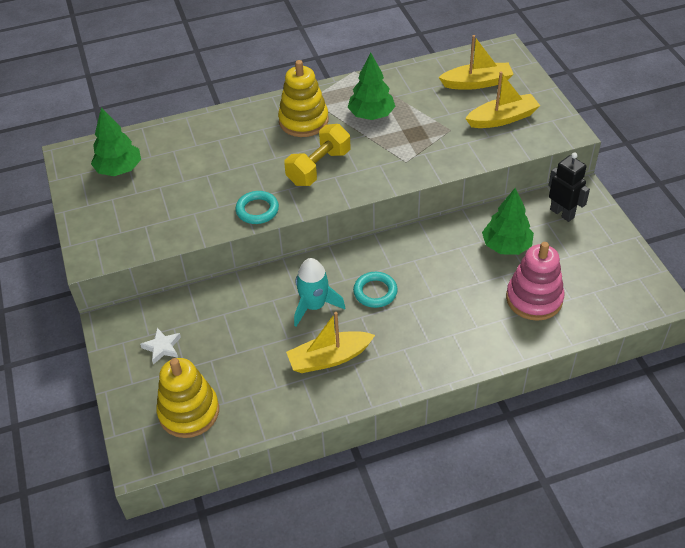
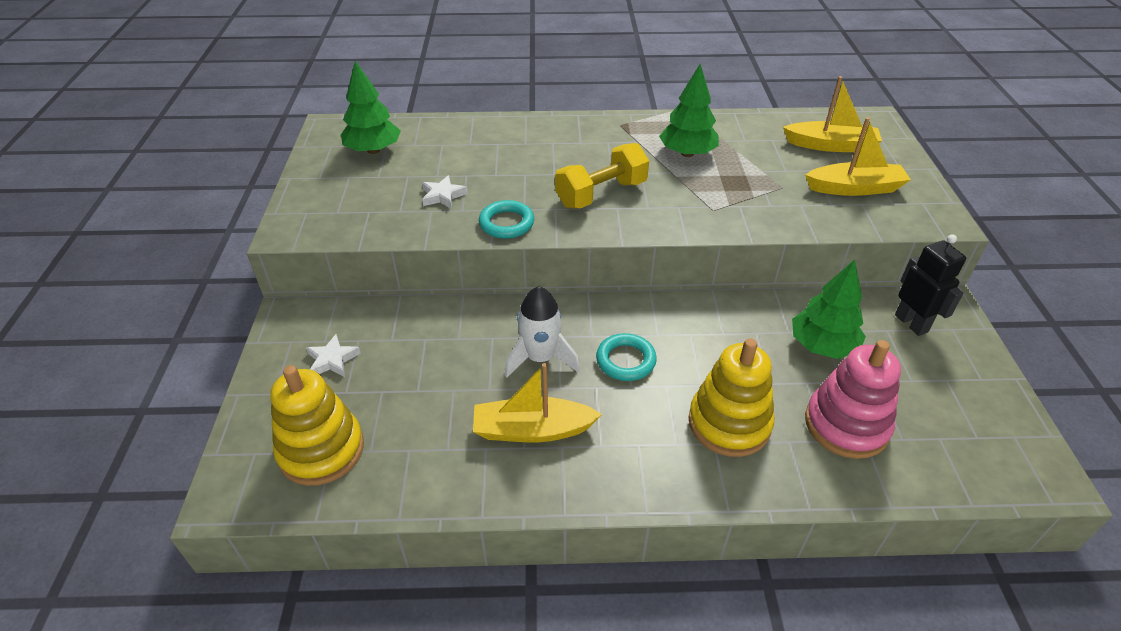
camera: 15 degrees right, 5 degrees down
yellow stacking toy [278,60,329,137] -> yellow stacking toy moved to [688,338,774,457]
turquoise rocket [294,258,345,327] -> white rocket [505,286,580,378]
none -> white star [422,175,468,209]

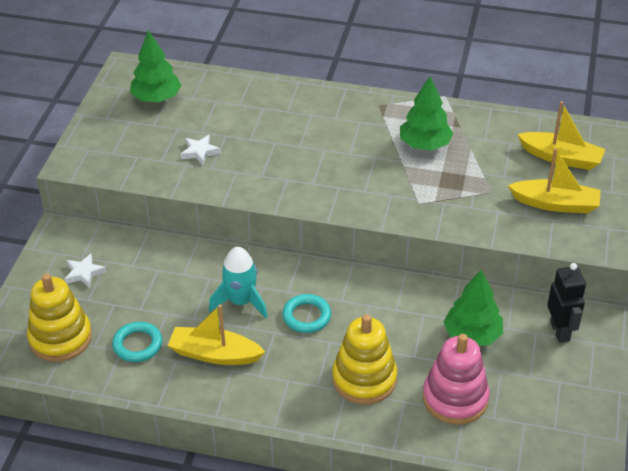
camera: 15 degrees right, 0 degrees up
turquoise ring [479,200,534,239] -> turquoise ring moved to [112,322,162,362]
white rocket [505,286,580,378] -> turquoise rocket [209,247,268,318]
yellow dumbbell [555,143,649,209] -> none

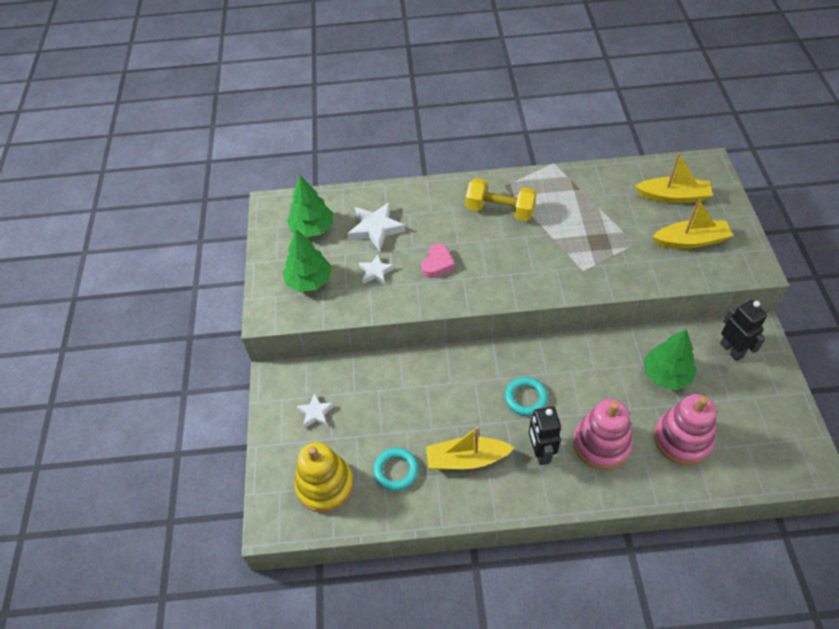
camera: 15 degrees left, 10 degrees up
turquoise rocket [209,247,268,318] -> none
yellow stacking toy [332,314,397,404] -> pink stacking toy [573,399,633,470]
green tree [400,76,453,150] -> green tree moved to [283,229,332,292]
none -> white star [348,202,406,251]
none -> pink heart [421,244,455,278]
none -> yellow dumbbell [466,178,537,221]
none -> black robot [529,407,561,465]

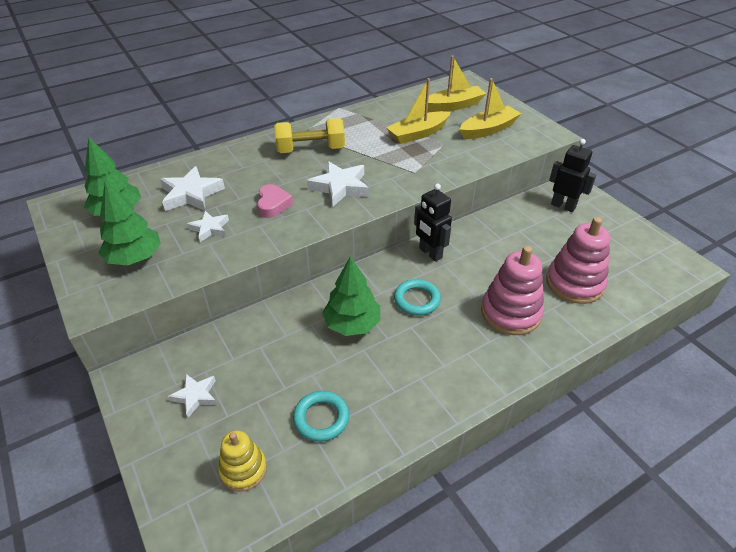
camera: 30 degrees left, 10 degrees down
yellow stacking toy [294,442,354,513] -> yellow stacking toy [218,431,267,492], size x0.62
yellow boat [426,426,514,469] -> yellow boat moved to [386,78,451,144]
black robot [529,407,561,465] -> black robot moved to [414,183,452,262]
green tree [644,329,697,390] -> green tree moved to [322,256,380,336]
none -> white star [307,161,369,207]

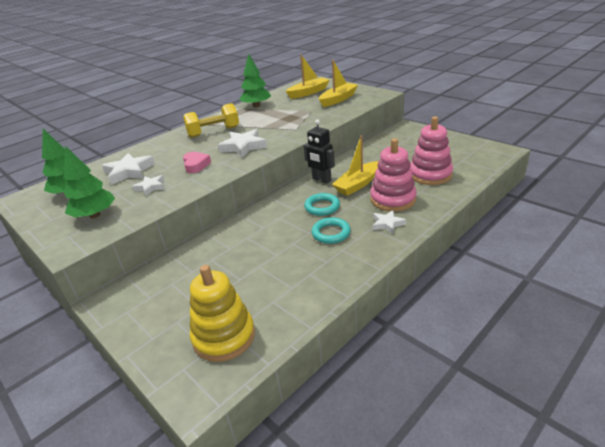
camera: 10 degrees left, 10 degrees down
white star [168,374,217,418] -> white star moved to [373,210,406,234]
yellow stacking toy [218,431,267,492] -> yellow stacking toy [190,265,255,362], size x1.62
turquoise ring [293,391,349,442] -> turquoise ring moved to [312,217,351,244]
green tree [322,256,380,336] -> green tree moved to [239,53,271,107]
yellow boat [386,78,451,144] -> yellow boat moved to [332,135,379,196]
black robot [549,139,596,212] -> none

